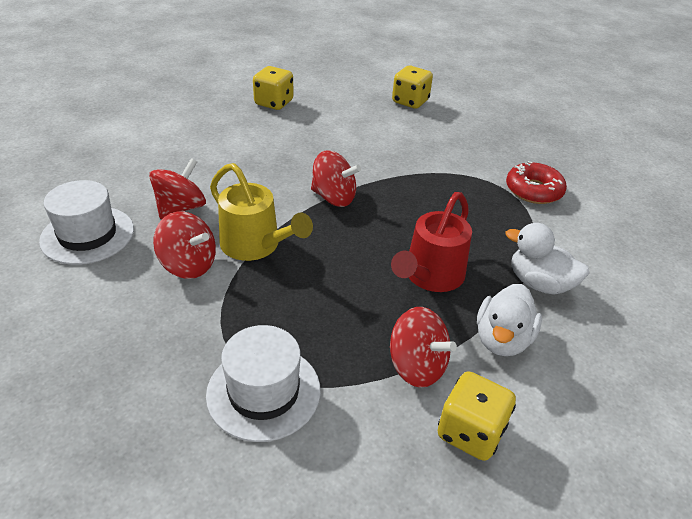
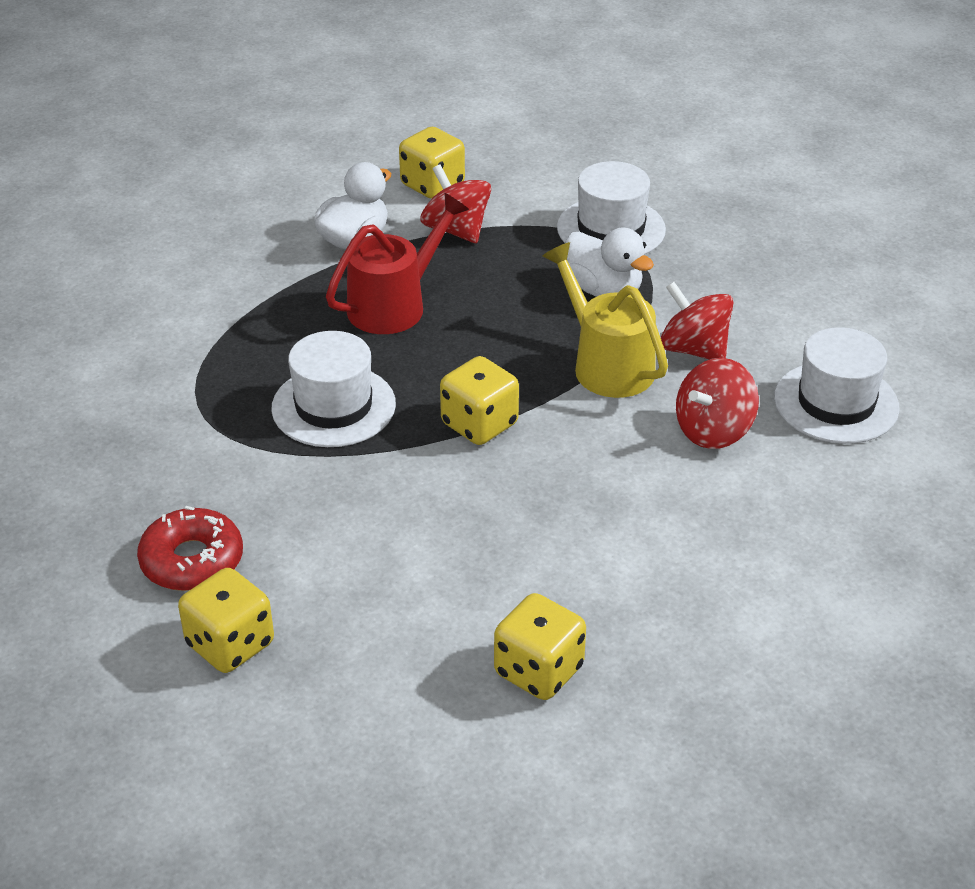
camera: 165 degrees left, 0 degrees up
red spinning top [311,150,361,207] -> yellow dice [440,356,519,445]
white duck [505,223,590,295] -> white duck moved to [565,228,654,297]
red donut [506,161,567,204] -> red donut moved to [137,506,243,591]
none -> white hat [271,331,396,447]

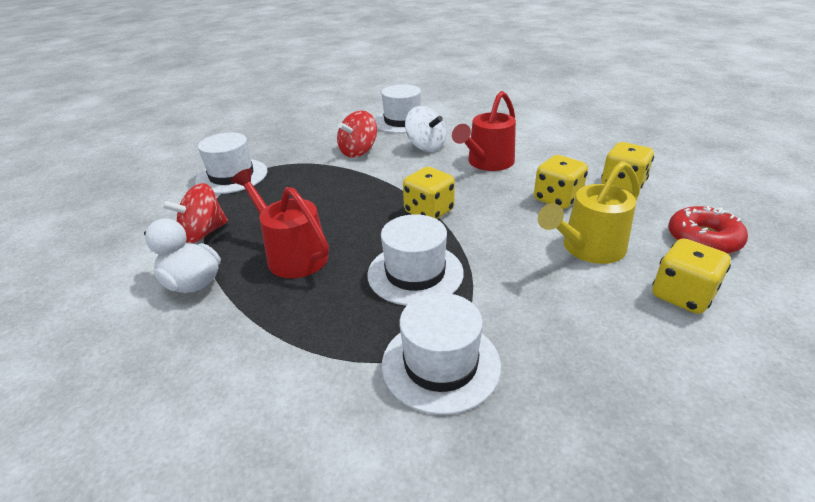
camera: 90 degrees left, 5 degrees down
red donut [137,506,243,591] -> red donut moved to [668,206,748,254]
yellow dice [399,127,465,199] -> yellow dice moved to [534,155,588,209]
yellow watering can [543,242,668,398] -> yellow watering can moved to [538,161,640,264]
white duck [565,228,654,297] -> none
red spinning top [676,358,759,449] -> white spinning top [405,106,446,152]
none -> white hat [382,293,501,415]
none -> red watering can [452,91,516,171]

